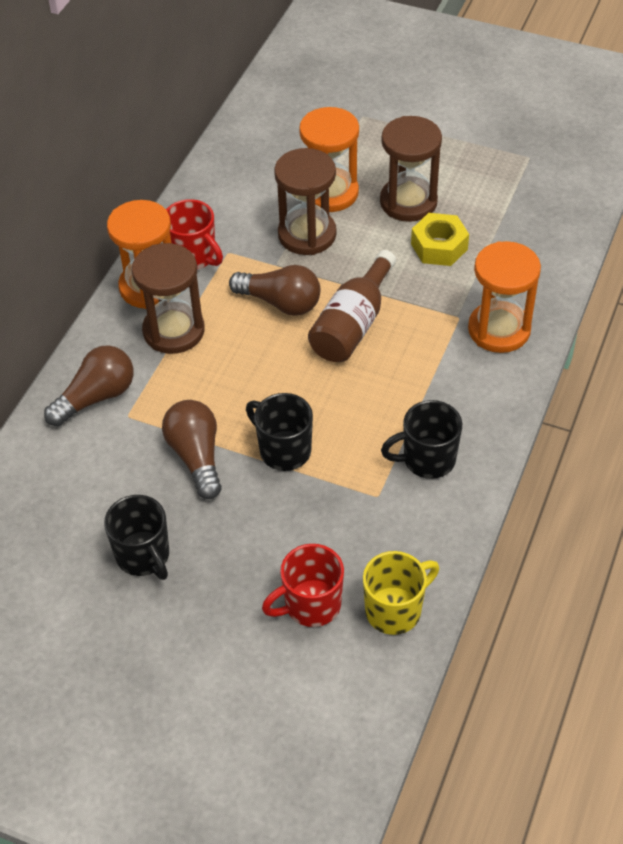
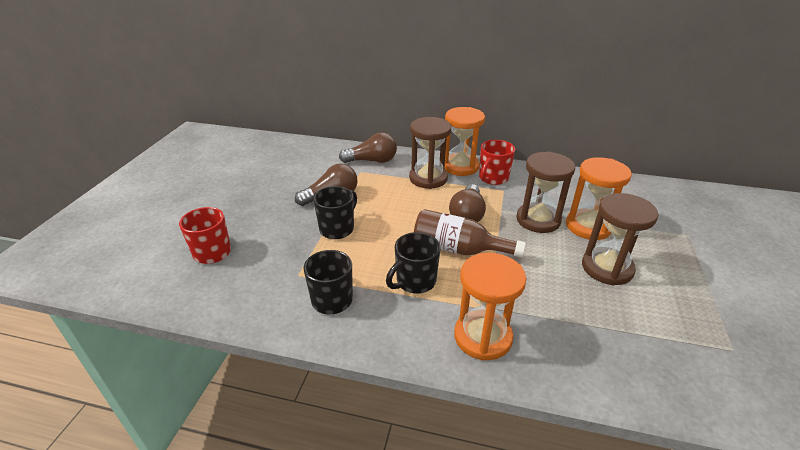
camera: 80 degrees right, 15 degrees down
brown light bulb [44,345,134,426] -> brown light bulb turned 45 degrees counterclockwise [339,132,397,163]
black mug [104,495,169,580] -> black mug moved to [386,232,441,294]
yellow mug [363,551,439,635] -> none
yellow nut [411,213,469,266] -> none

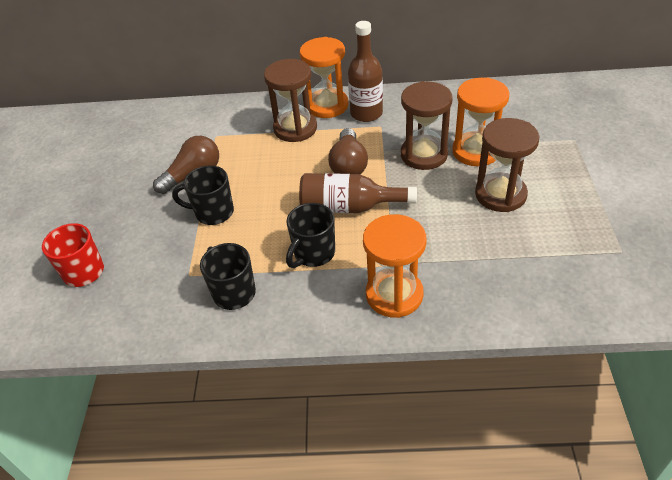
camera: 10 degrees left, 10 degrees up
black mug [313,186,357,239] -> black mug turned 105 degrees counterclockwise [172,165,234,225]
brown light bulb [339,132,397,163] -> none
red mug [479,140,515,185] -> brown bottle [348,21,383,122]

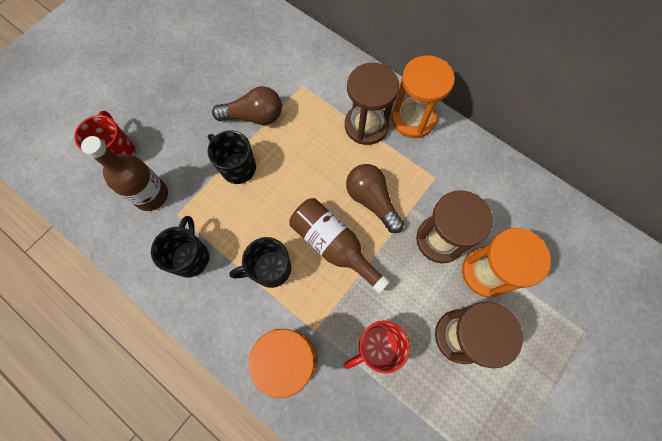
camera: 35 degrees right, 25 degrees up
brown light bulb [328,128,368,174] -> brown light bulb turned 105 degrees clockwise [346,164,404,233]
brown bottle [348,21,383,122] -> brown bottle moved to [81,136,168,211]
none -> red mug [344,321,410,373]

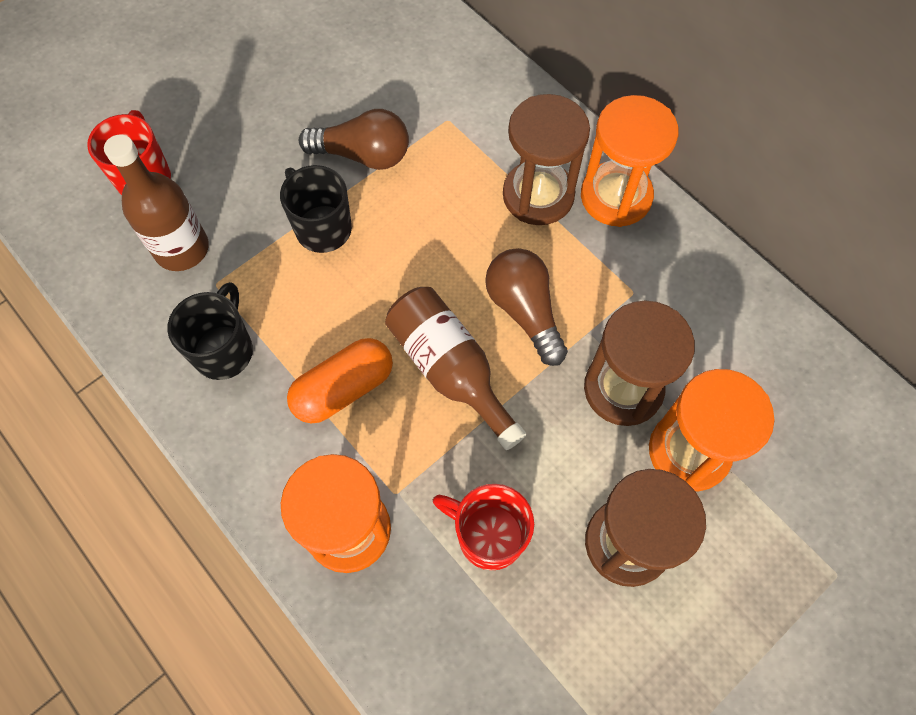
camera: 10 degrees right, 5 degrees down
black mug [229,237,291,288] -> orange capsule [287,338,393,423]
red mug [344,321,410,373] -> red mug turned 45 degrees clockwise [433,484,534,570]

